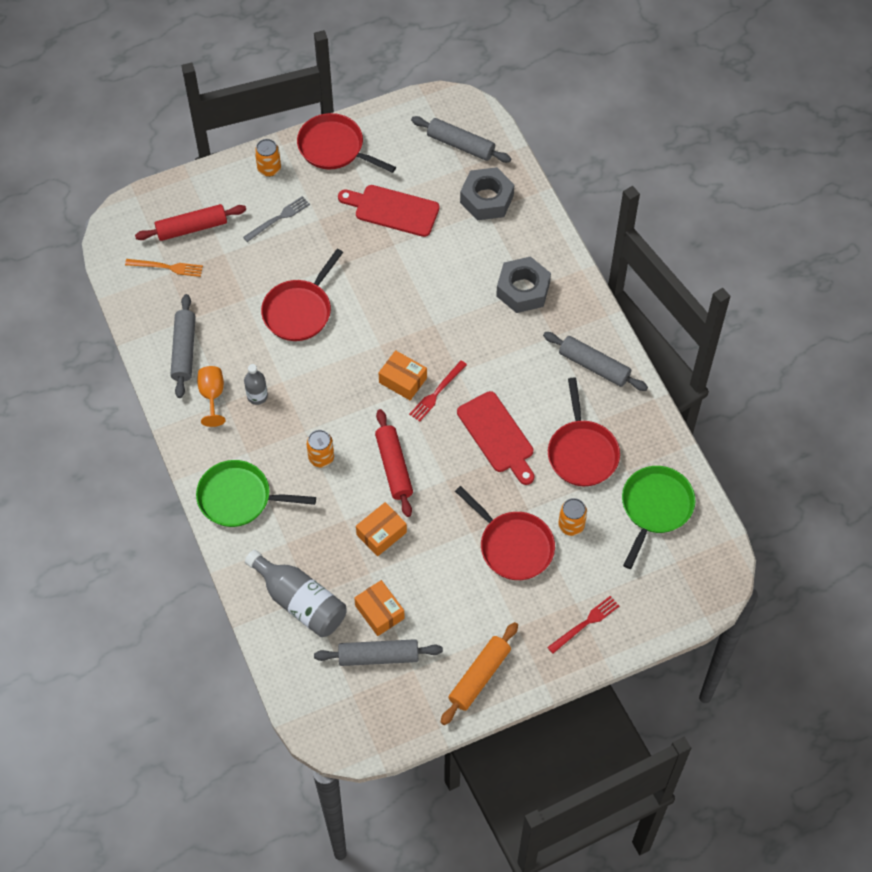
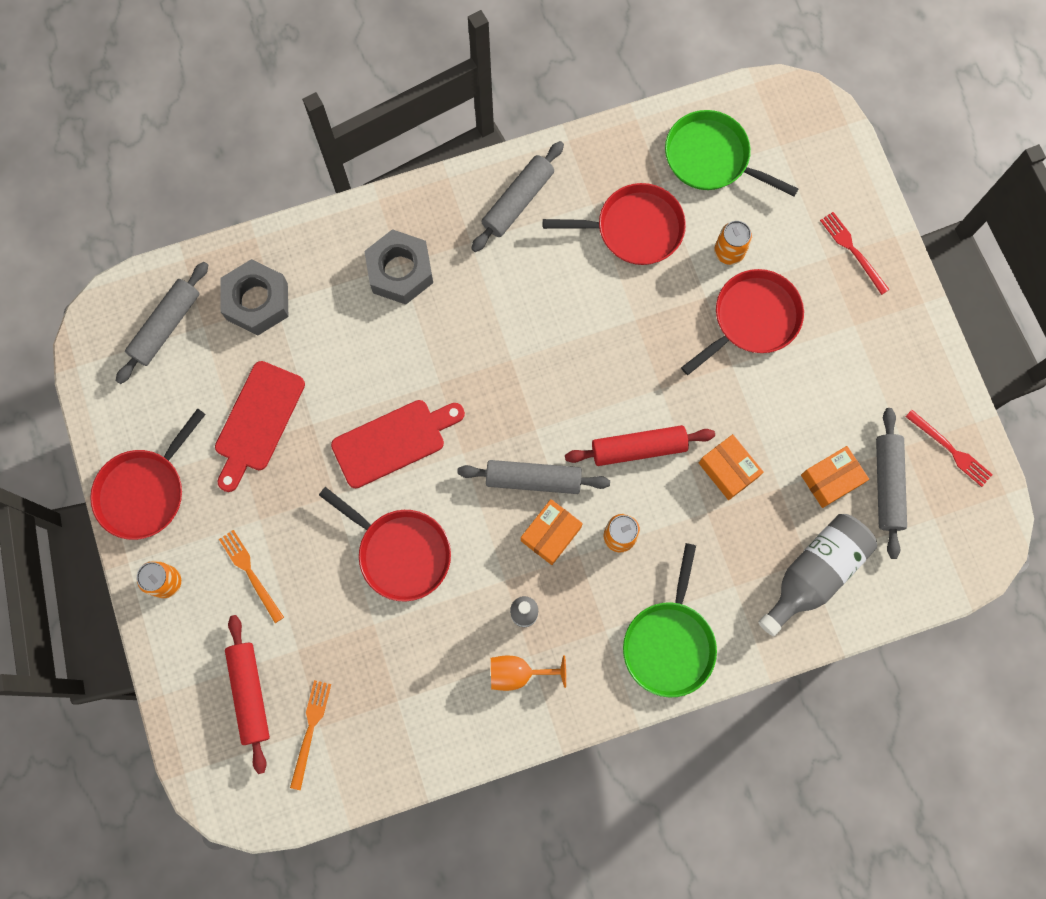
camera: 85 degrees left, 15 degrees up
grey rolling pin [170,294,196,398] -> grey rolling pin moved to [457,460,610,494]
grey fork [243,196,310,242] -> orange fork [219,530,284,623]
orange box [379,350,427,400] -> orange box moved to [521,499,583,565]
red fork [409,360,467,422] -> red fork moved to [905,410,993,487]
orange rolling pin [441,622,518,725] -> none
red cutting board [457,391,534,485] -> red cutting board moved to [331,400,465,488]

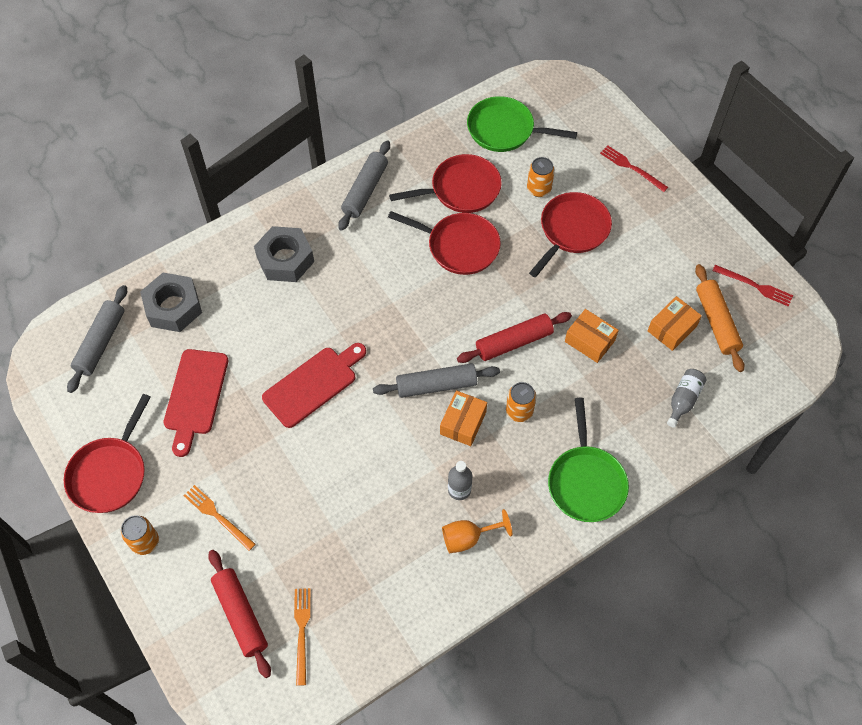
camera: 15 degrees left, 15 degrees down
red pan [319,487,451,602] -> red pan moved to [388,211,501,275]
grey bottle [758,514,877,637] -> grey bottle [667,369,707,428], size x0.55
grey rolling pin [876,408,907,559] -> orange rolling pin [695,264,744,372]

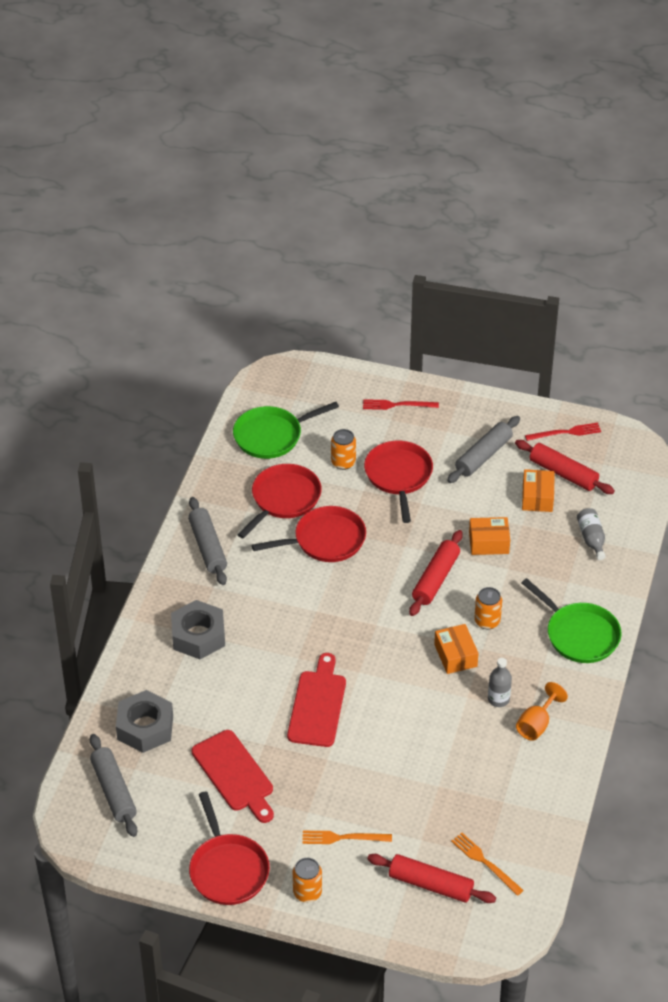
camera: 40 degrees left, 15 degrees down
grey rolling pin [373,363,500,398] -> grey rolling pin moved to [447,416,520,483]
orange rolling pin [695,264,744,372] -> red rolling pin [515,440,615,494]

